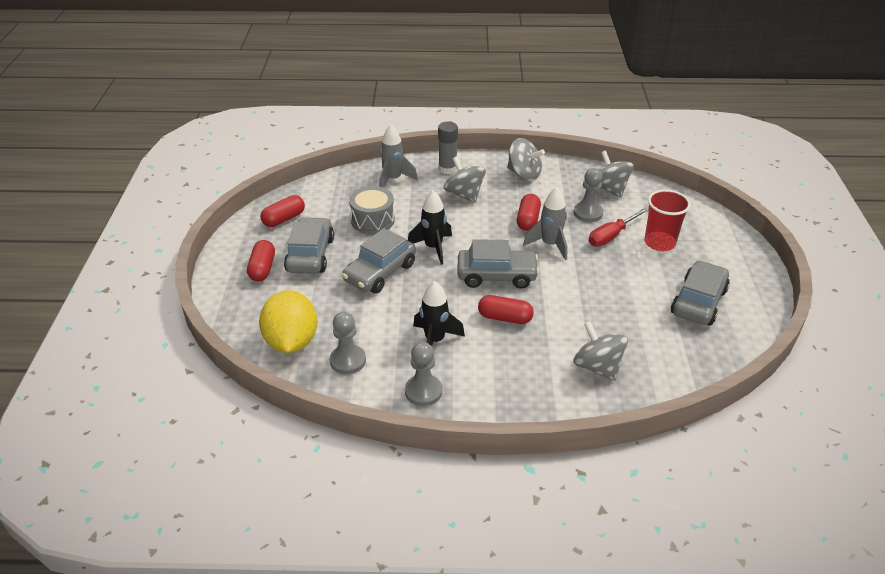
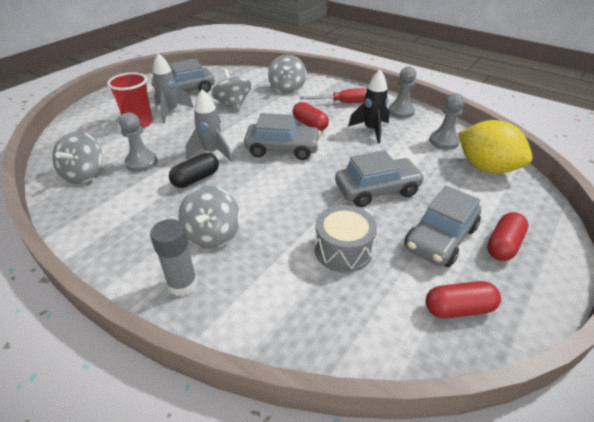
camera: 145 degrees left, 0 degrees up
yellow lemon [259,290,317,353] -> yellow lemon turned 75 degrees counterclockwise [458,120,533,174]
grey rocket [379,125,418,188] -> grey rocket moved to [152,53,194,123]
black rocket [408,190,452,265] -> none
grey car [457,239,539,289] -> grey car turned 150 degrees clockwise [244,113,321,160]
grey spinning top [507,138,545,181] -> grey spinning top moved to [211,69,251,111]
red capsule [517,194,541,231] -> black capsule [169,153,219,188]
red screwdriver [589,207,649,247] -> red screwdriver moved to [300,88,367,103]

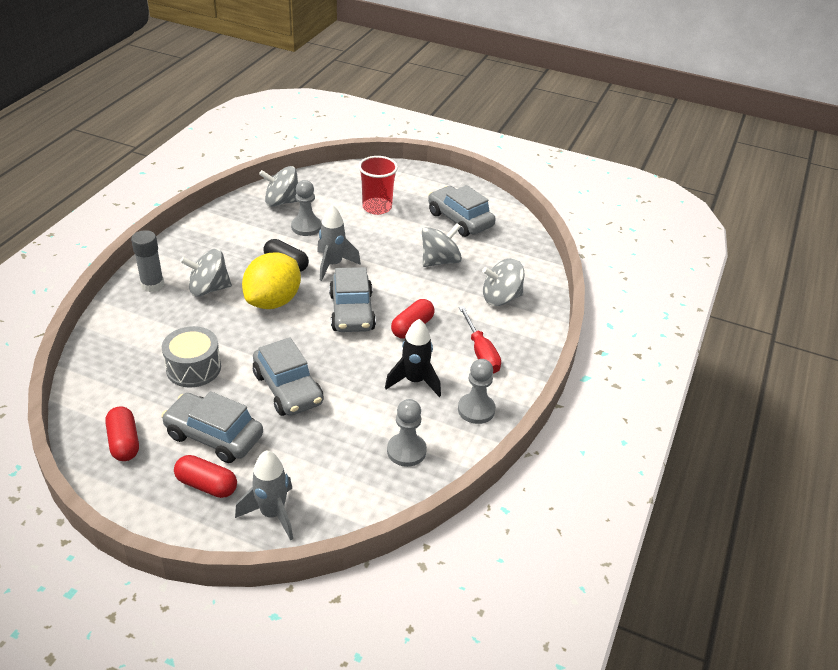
camera: 75 degrees right, 0 degrees up
grey rocket [152,53,194,123] -> grey rocket moved to [235,450,293,541]
yellow lemon [458,120,533,174] -> yellow lemon moved to [242,252,301,309]

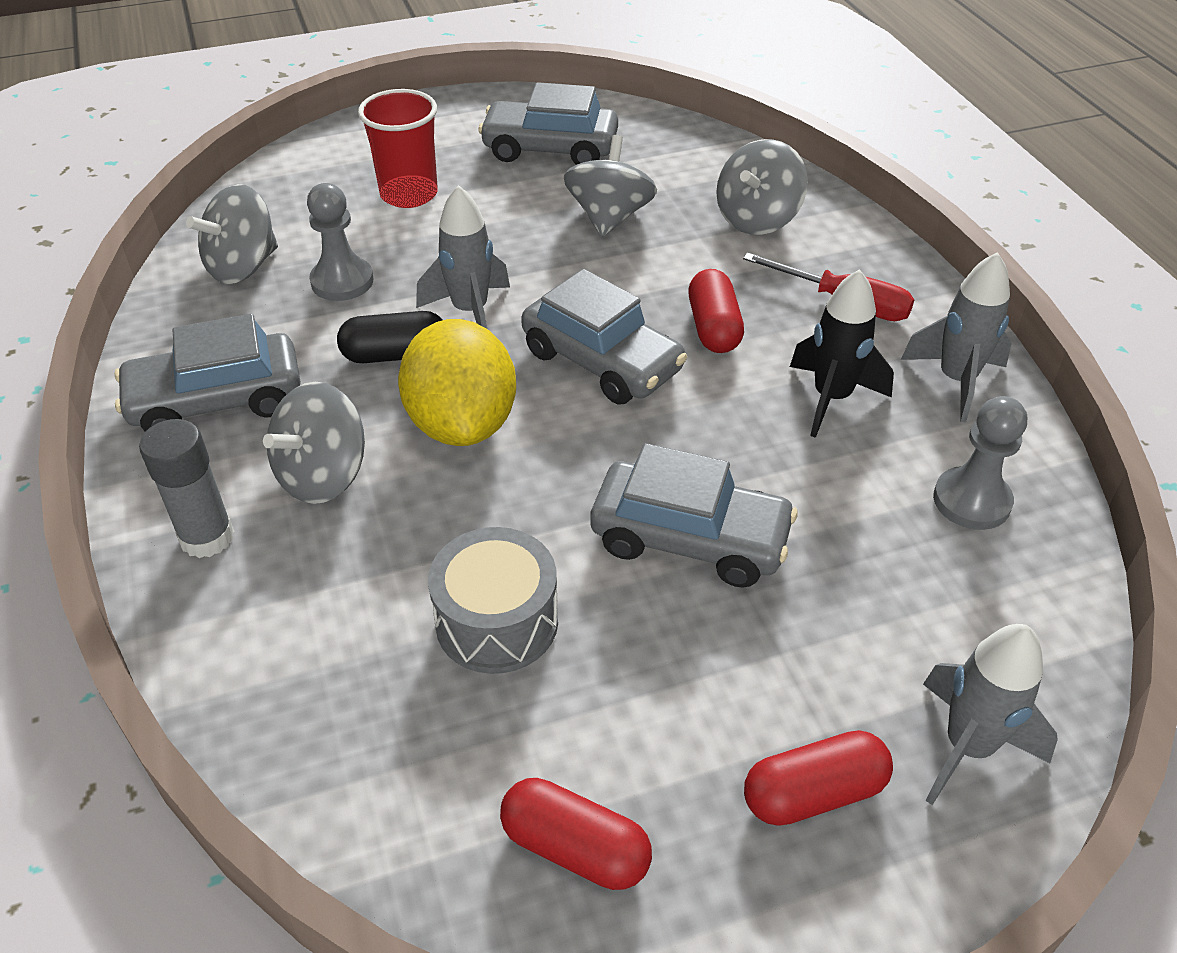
camera: 40 degrees left, 5 degrees up
grey car [161,391,263,463] -> grey car moved to [115,314,301,432]
grey pawn [458,359,496,424] -> grey rocket [901,252,1012,422]

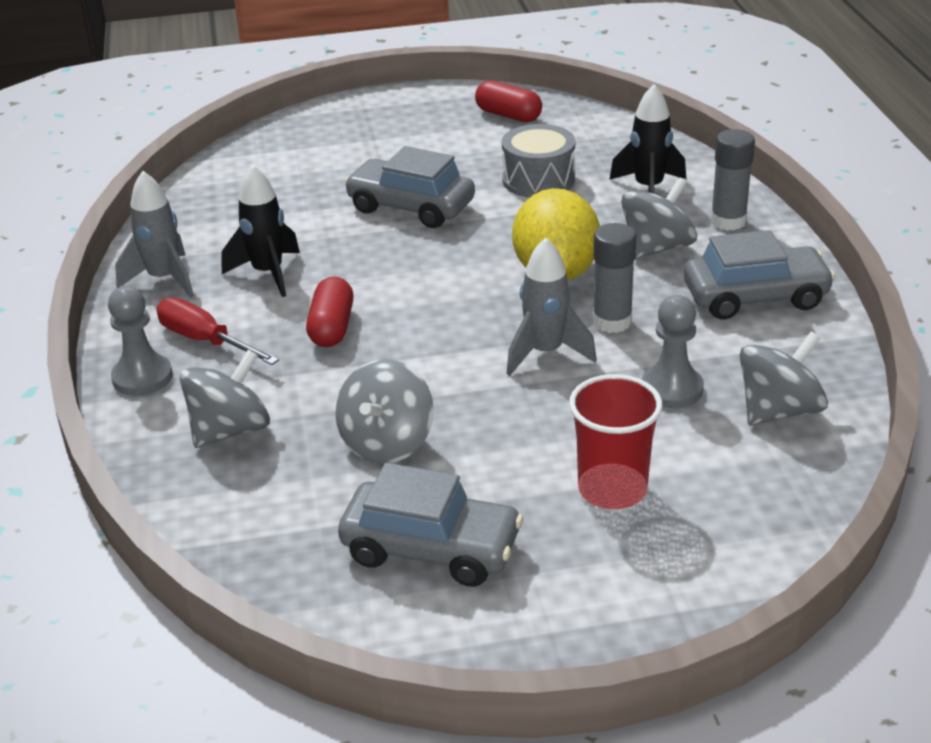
camera: 170 degrees left, 10 degrees down
black capsule [337,311,443,363] -> grey glue stick [593,223,636,333]
grey car [521,269,687,405] -> none
red capsule [744,730,893,826] -> none
grey rocket [923,624,1058,805] -> none
grey pawn [933,396,1027,530] -> grey pawn moved to [108,286,173,396]
none -> black rocket [609,84,686,194]

